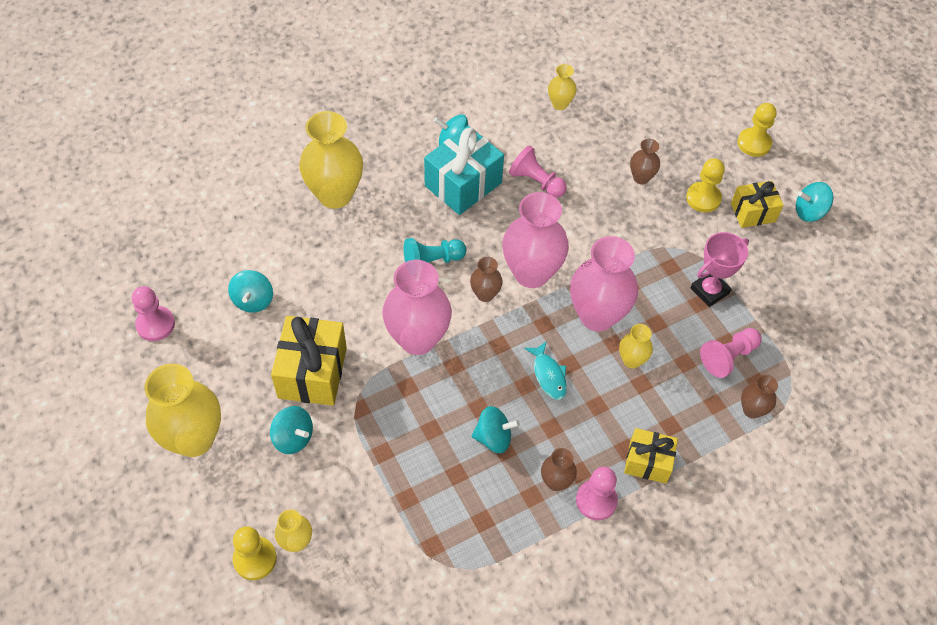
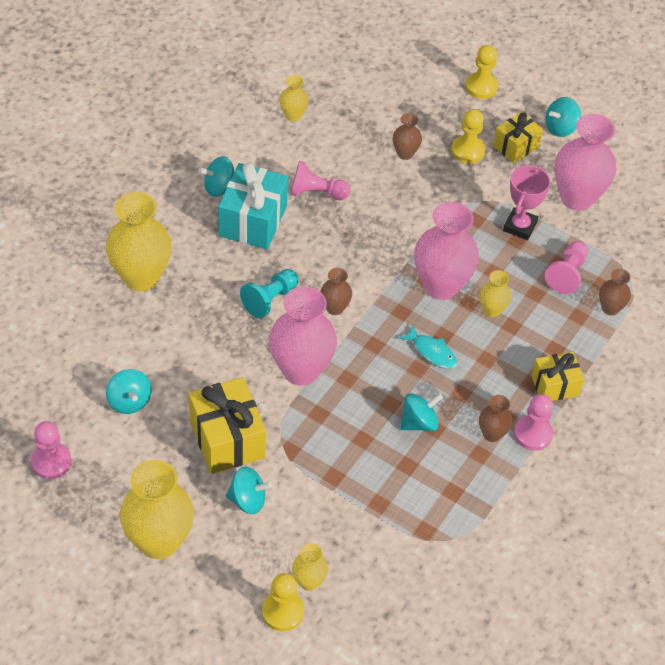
camera: 30 degrees left, 5 degrees down
pink vase [503,192,569,288] -> pink vase moved to [554,114,616,211]

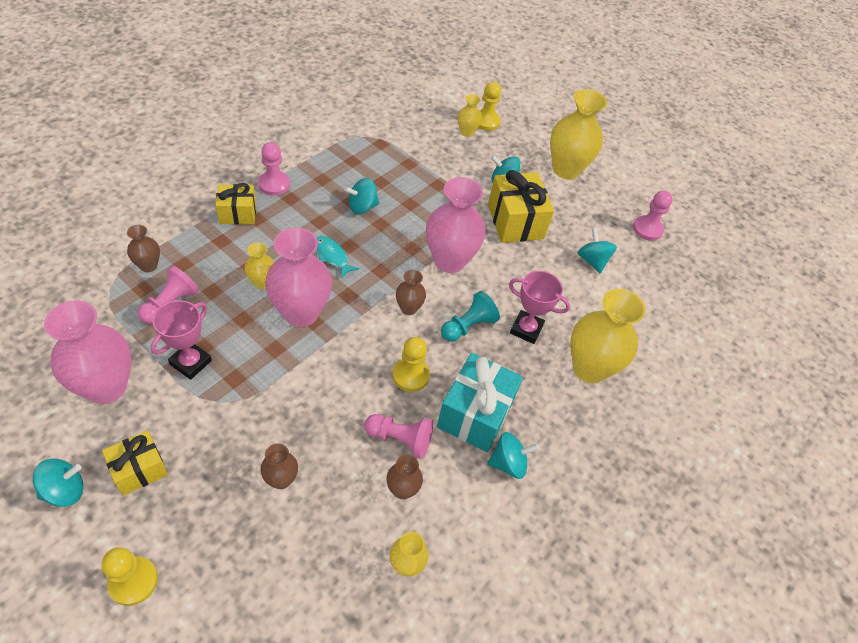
camera: 175 degrees left, 0 degrees up
yellow pawn [451,109,485,164] -> yellow pawn moved to [393,337,430,392]
brown vase [479,395,512,442] -> brown vase moved to [386,454,423,499]
none -> pink trophy [509,271,570,344]

